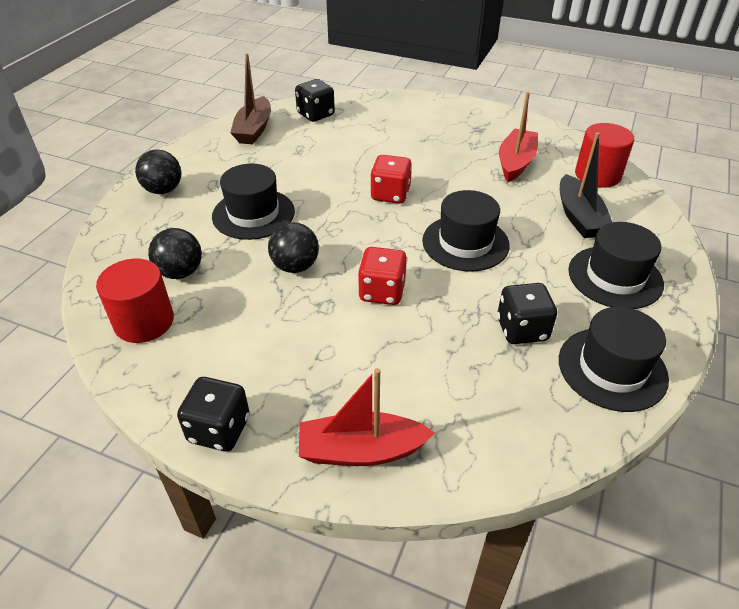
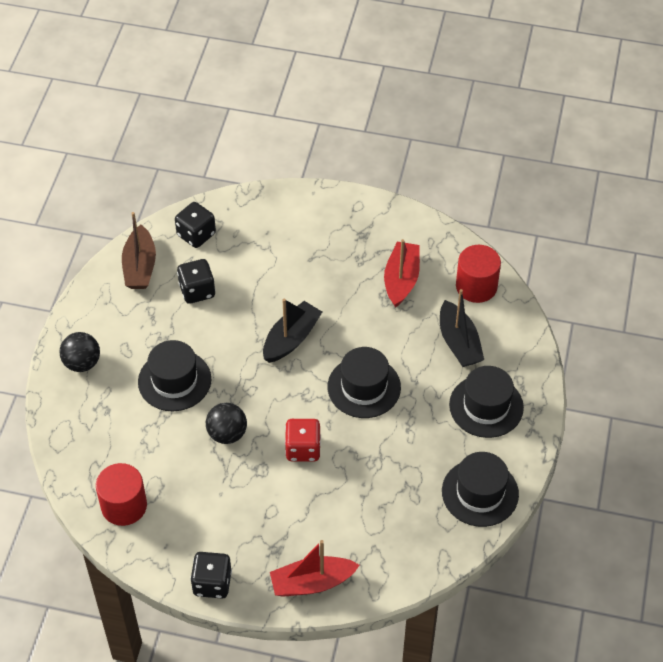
camera: 10 degrees left, 10 degrees up
black ball [148,228,202,279] -> none
red dice [370,155,412,204] -> black boat [263,298,322,363]
black dice [497,283,557,344] -> black dice moved to [177,259,215,304]

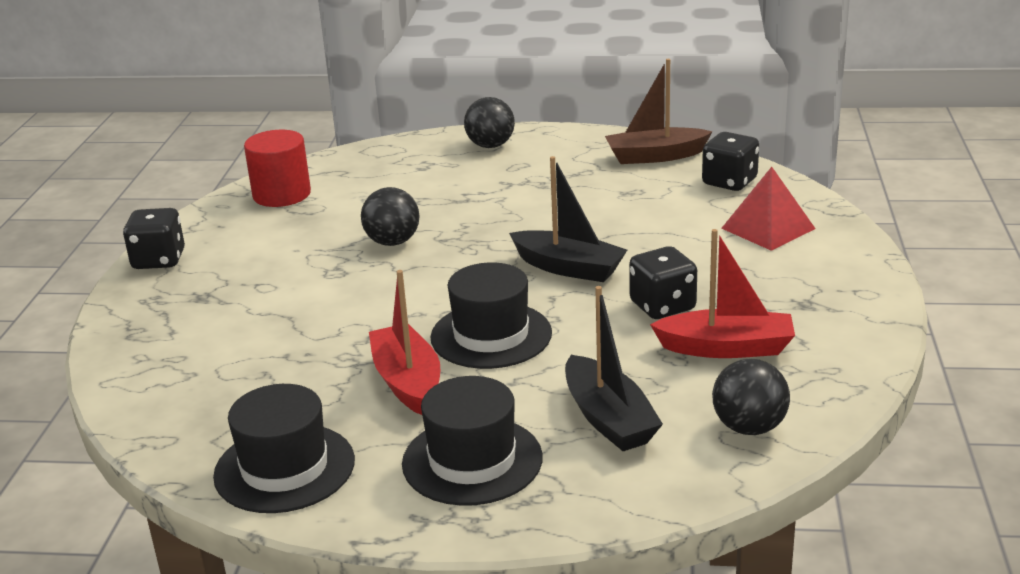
camera: 85 degrees right, 25 degrees down
black hat [138,340,211,411] -> none
black dice [177,259,215,304] -> black dice moved to [629,246,697,319]
red boat [270,540,360,597] -> red boat moved to [369,270,441,415]
red dice [285,419,321,462] -> none
black boat [440,289,484,367] -> black boat turned 90 degrees counterclockwise [565,286,663,451]
red cylinder [456,245,501,303] -> black ball [712,359,790,435]
none -> red pyramid [721,167,816,251]

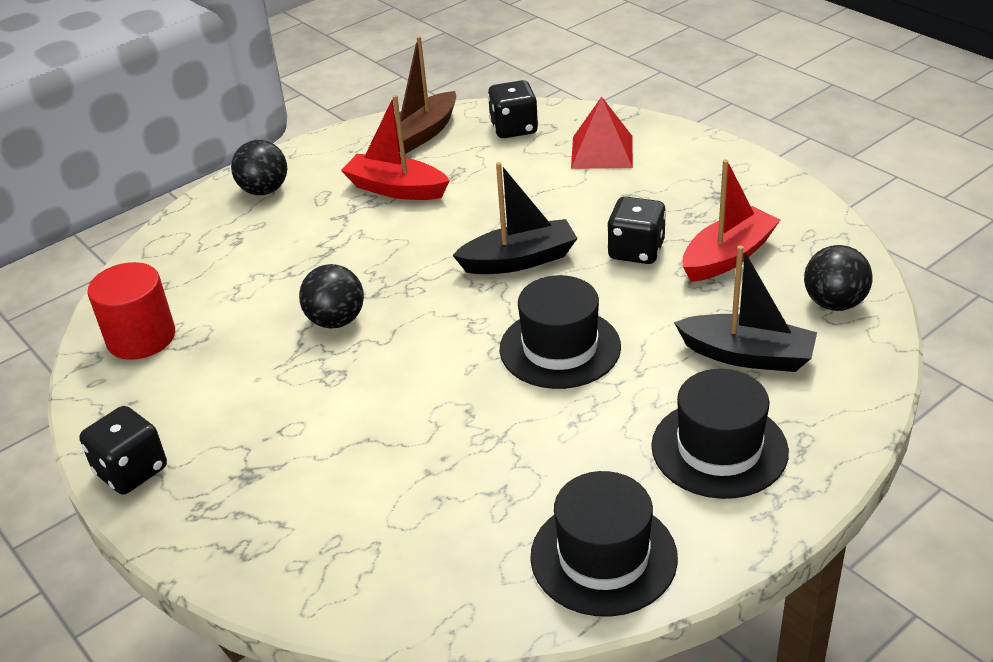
camera: 45 degrees left, 10 degrees up
red boat [369,270,441,415] -> red boat moved to [341,95,450,200]

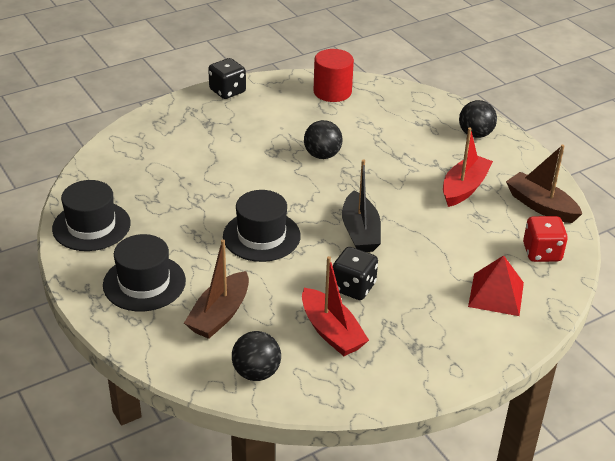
camera: 95 degrees right, 0 degrees up
black dice [488,80,538,138] -> red dice [523,216,568,262]
black boat [674,245,817,372] -> brown boat [184,239,249,339]

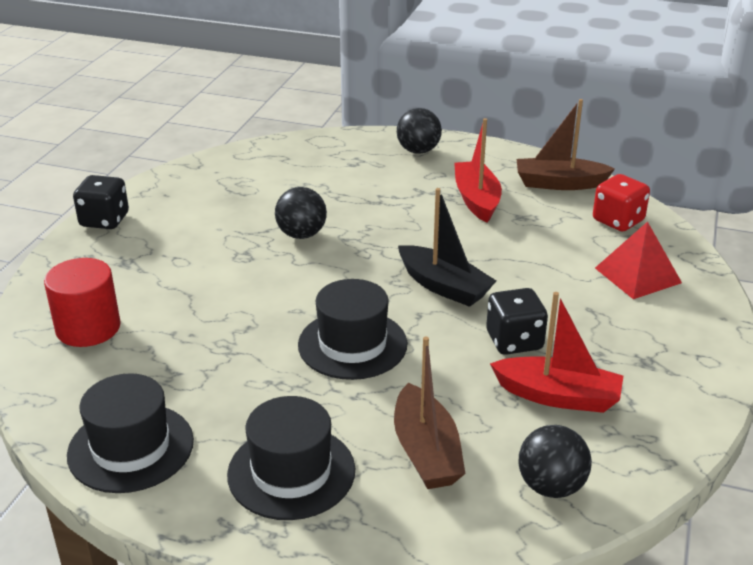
camera: 40 degrees left, 5 degrees down
red cylinder [314,49,354,102] -> red cylinder moved to [44,258,121,347]

